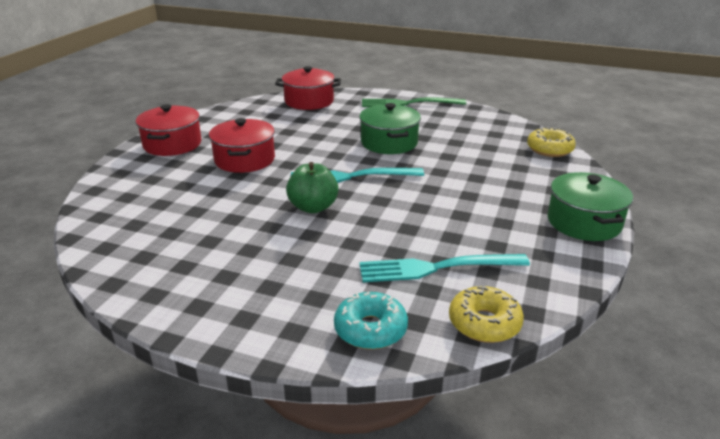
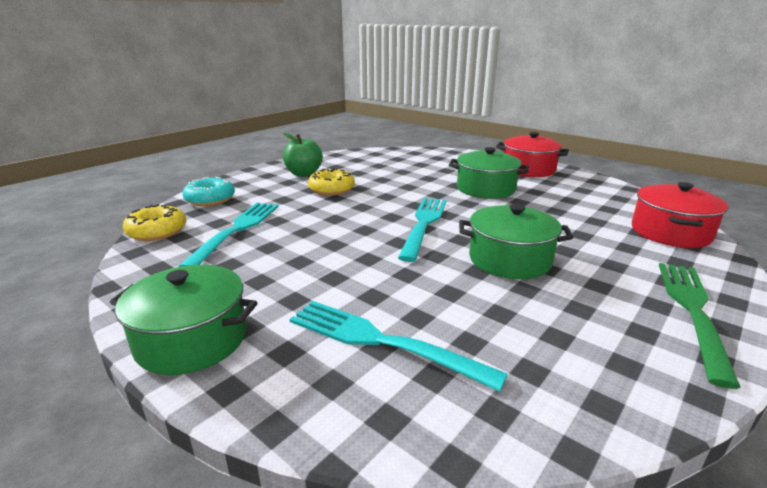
camera: 110 degrees right, 5 degrees down
red pot [209,118,275,173] -> green pot [449,147,529,199]
green apple [286,162,339,213] -> green apple moved to [283,133,323,177]
yellow donut [527,127,576,157] -> yellow donut moved to [308,168,355,196]
none -> turquoise fork [290,301,508,392]

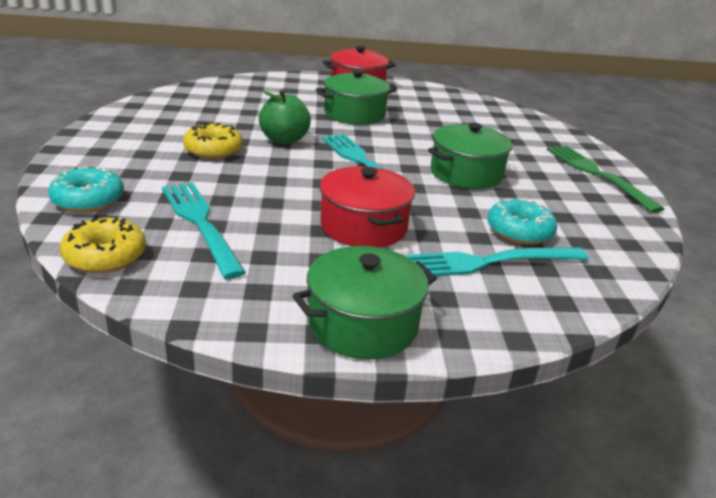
camera: 45 degrees left, 5 degrees up
green apple [283,133,323,177] -> green apple moved to [259,89,311,144]
red pot [632,182,728,248] -> red pot moved to [320,166,415,247]
none -> turquoise donut [487,198,557,245]

